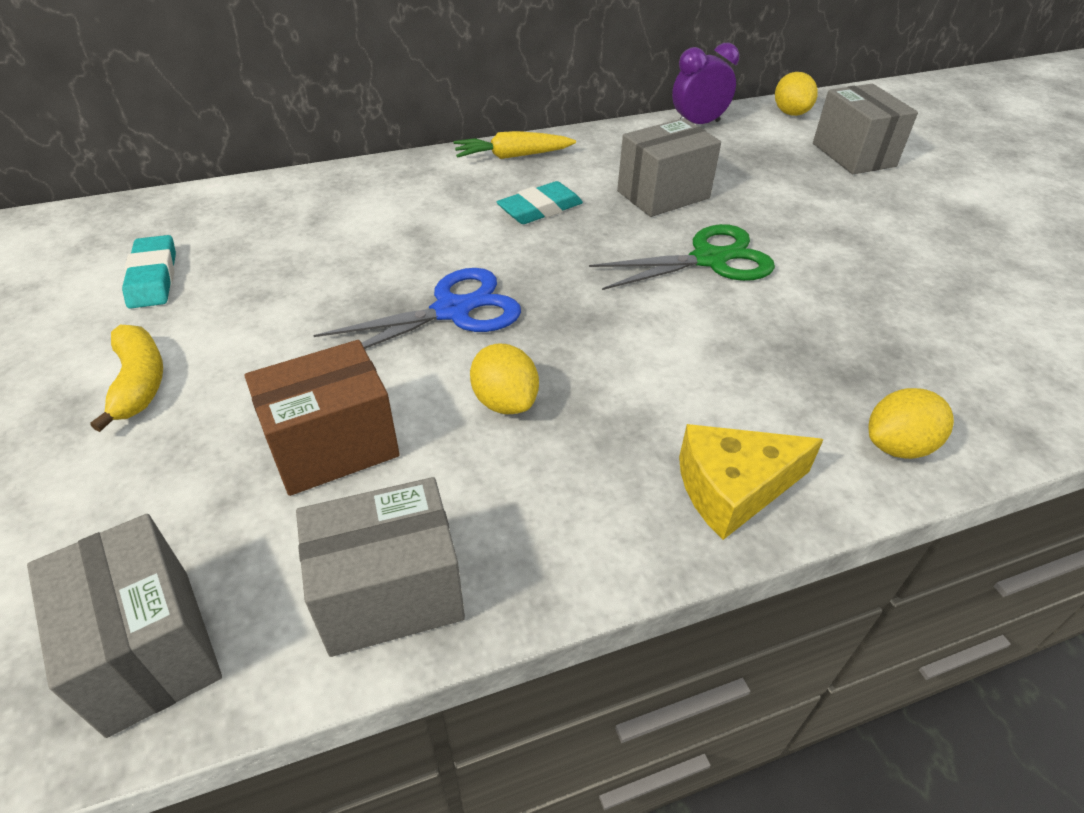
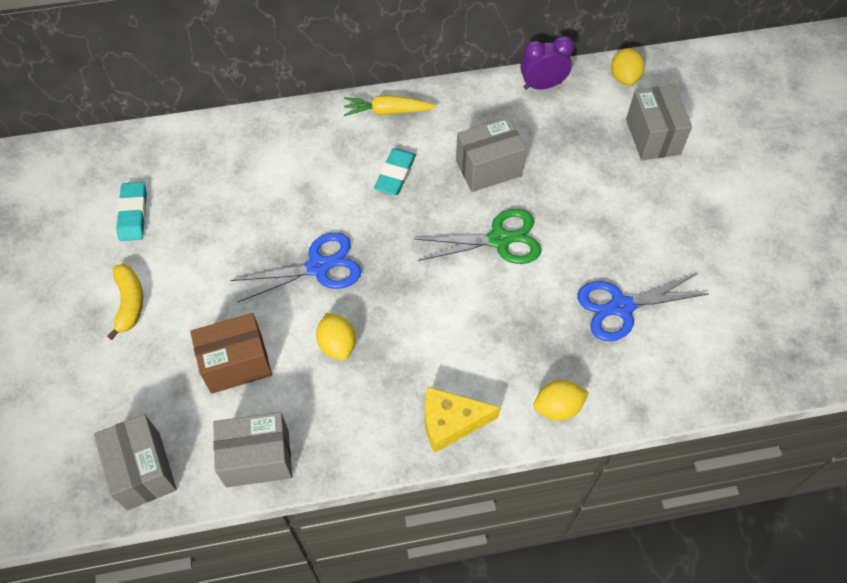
camera: 10 degrees right, 15 degrees up
turquoise eraser [497,181,583,224] -> turquoise eraser turned 45 degrees counterclockwise [374,148,416,195]
none -> blue scissors [577,274,708,341]

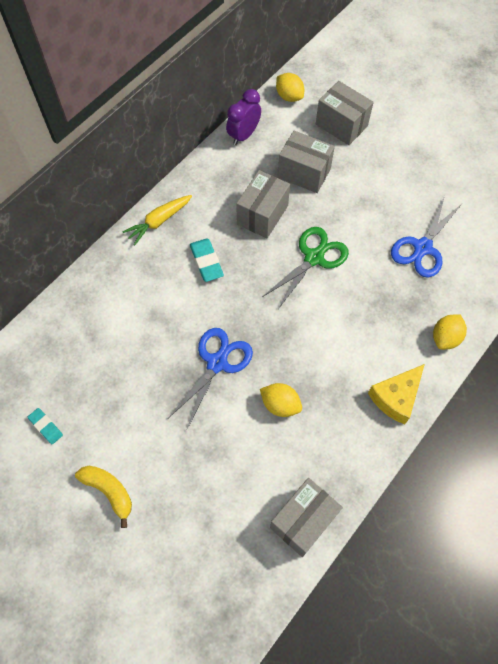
camera: 40 degrees left, 5 degrees up
grey box [94,414,177,510] -> grey box moved to [278,131,335,193]
turquoise eraser [116,182,147,241] -> turquoise eraser [28,408,63,444], size x0.66
brown box [190,313,272,394] -> none

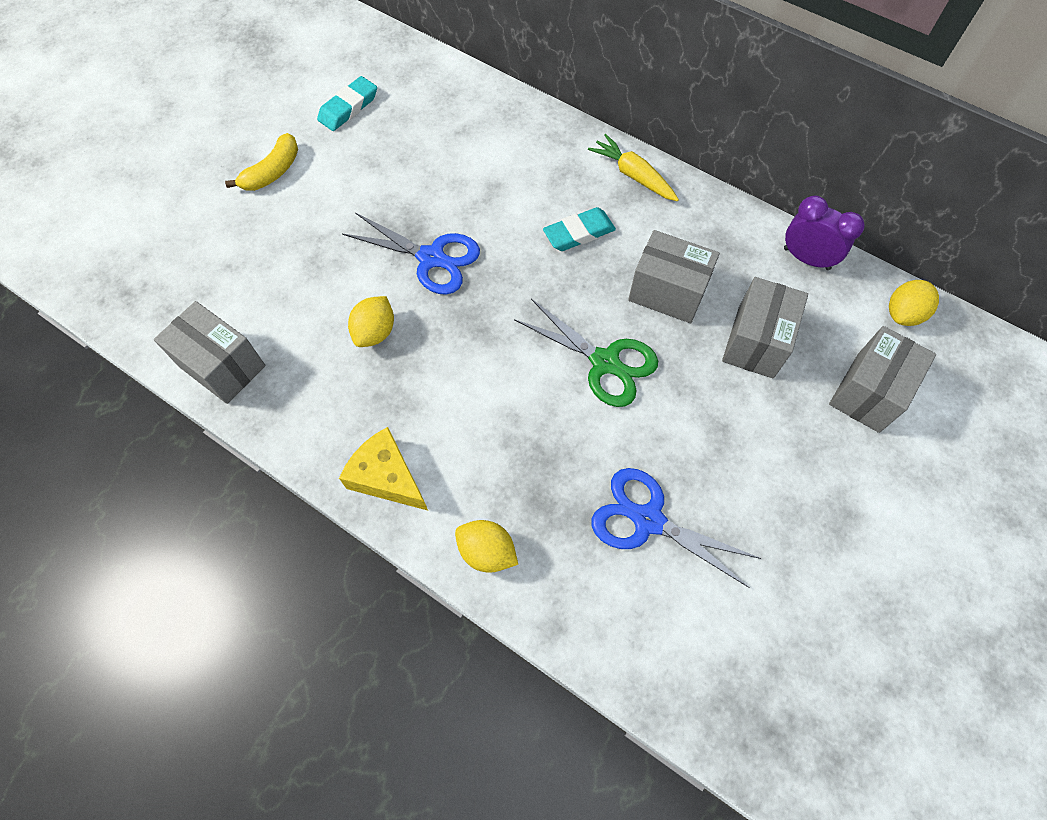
camera: 85 degrees right, 0 degrees up
turquoise eraser [28,408,63,444] -> turquoise eraser [317,76,377,131], size x1.52

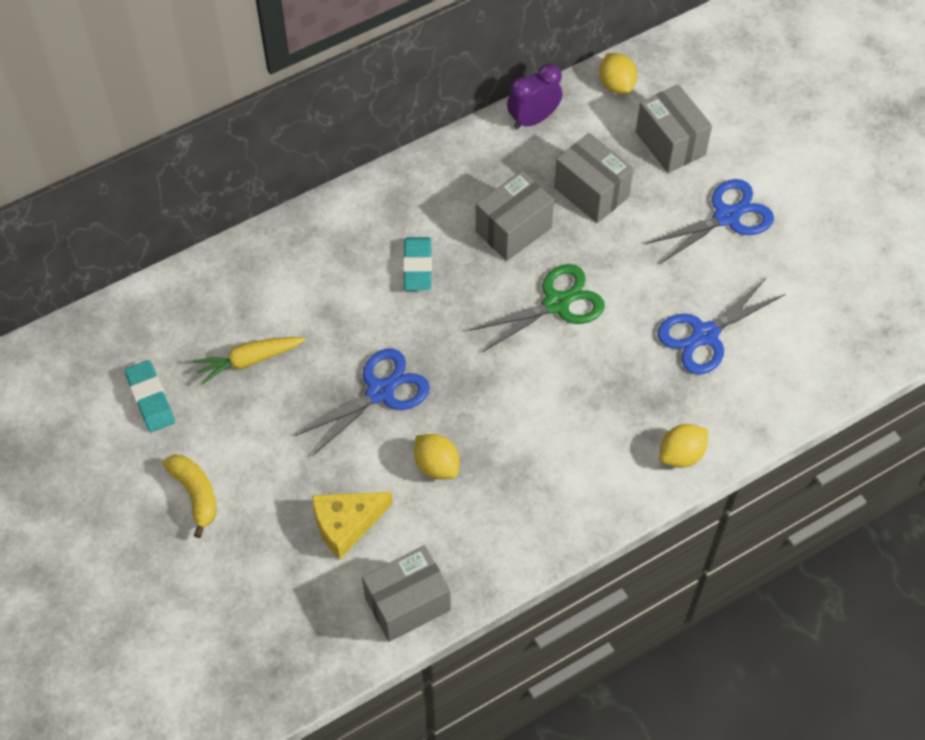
camera: 65 degrees left, 5 degrees down
yellow cheese [339,427,428,511] -> yellow cheese moved to [312,492,393,559]
yellow carrot [588,134,679,201] -> yellow carrot moved to [193,337,306,384]
none -> blue scissors [645,179,774,264]

